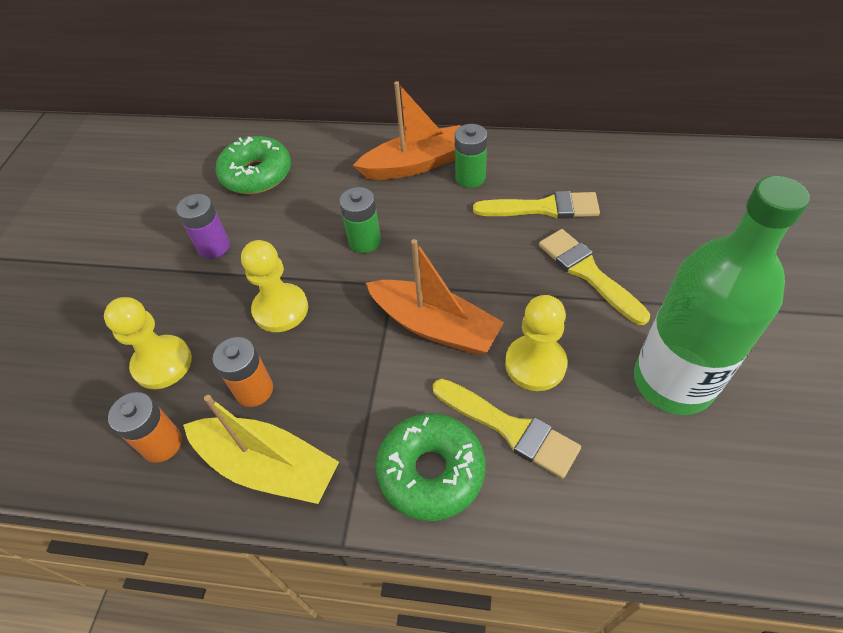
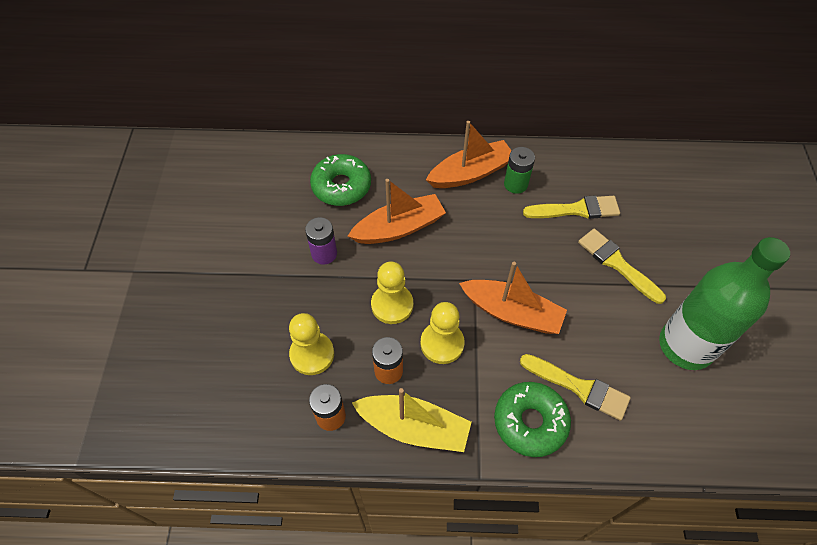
camera: 10 degrees left, 5 degrees up
green battery [339,187,381,253] -> none
yellow pawn [505,295,568,391] -> yellow pawn moved to [420,302,465,364]
none -> orange boat [348,179,446,244]

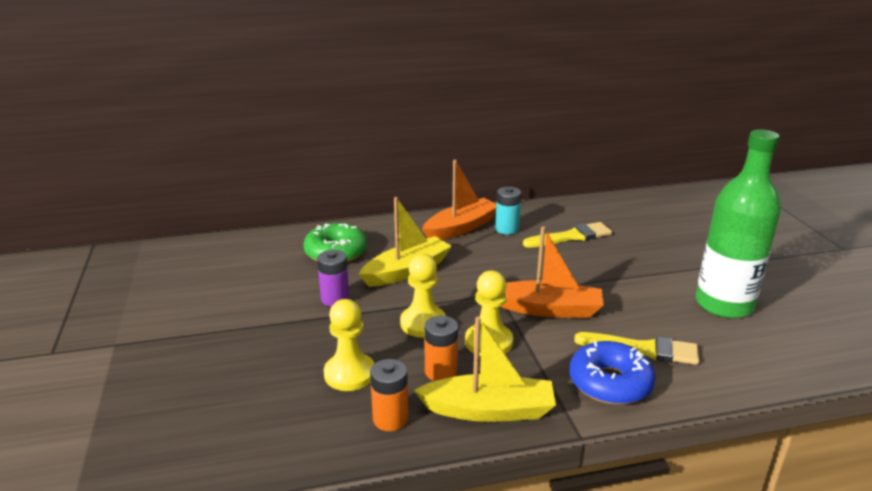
camera: 15 degrees left, 30 degrees down
orange boat [348,179,446,244] -> yellow boat [359,197,452,287]
green donut [494,382,571,457] -> blue donut [569,341,656,405]
green battery [504,147,535,194] -> turquoise battery [495,187,521,235]
yellow brush [578,229,666,304] -> none

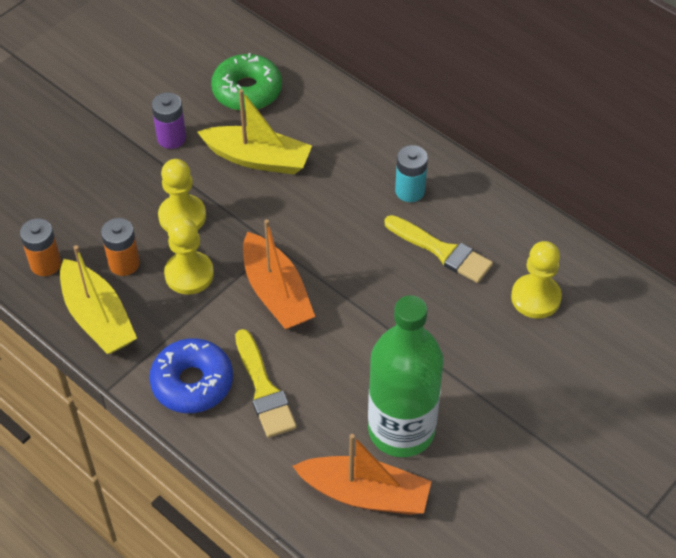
camera: 55 degrees right, 25 degrees up
yellow pawn [324,299,375,391] -> yellow pawn moved to [511,241,562,318]
orange boat [422,160,496,240] -> orange boat moved to [293,434,431,515]

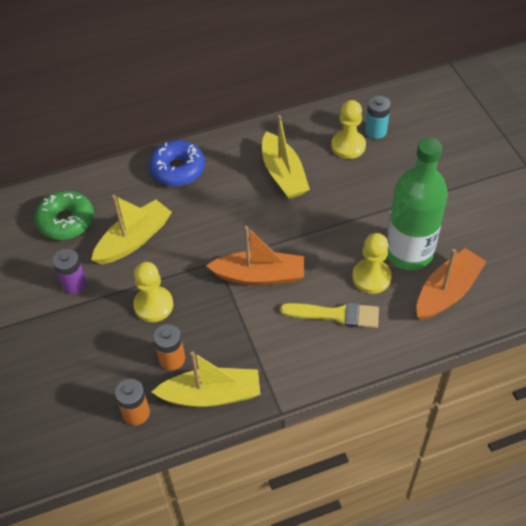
camera: 60 degrees left, 0 degrees up
blue donut [149,338,233,413] -> blue donut moved to [149,140,205,186]
yellow pawn [164,217,214,295] -> yellow pawn moved to [352,233,392,294]
yellow brush [384,215,493,283] -> yellow boat [262,115,310,199]
turquoise battery [395,145,428,202] -> turquoise battery moved to [365,96,391,139]

